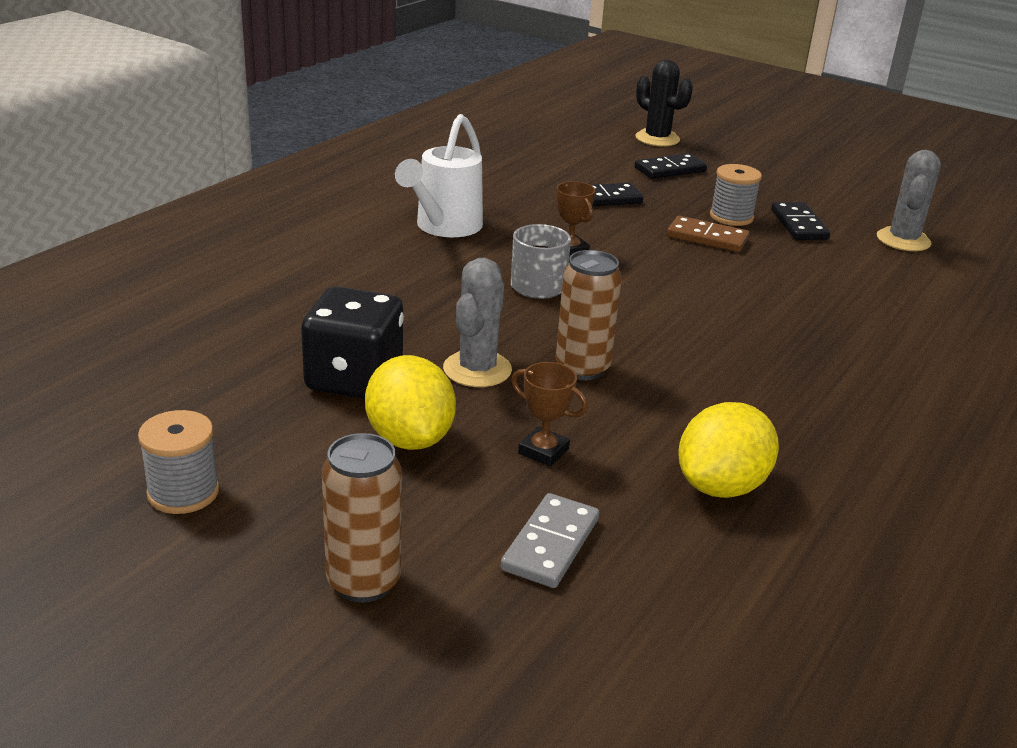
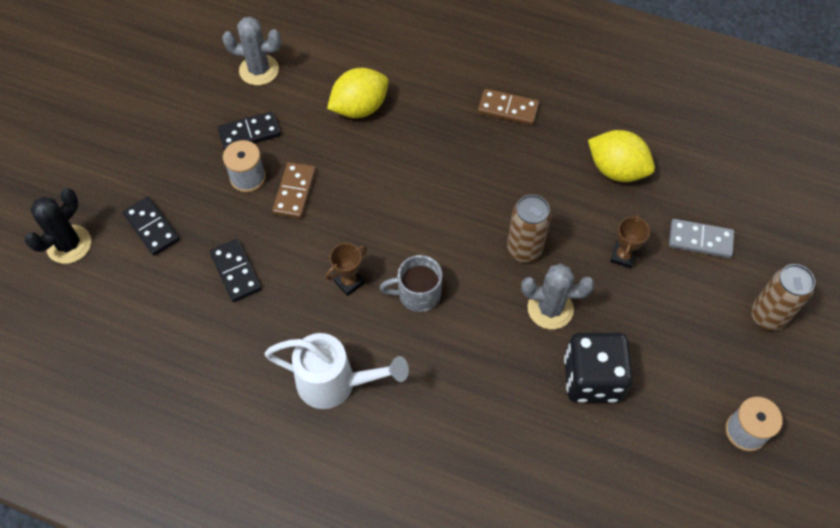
camera: 100 degrees left, 30 degrees up
yellow lemon [365,355,456,450] -> yellow lemon moved to [327,68,389,118]
none -> brown domino [478,89,539,125]

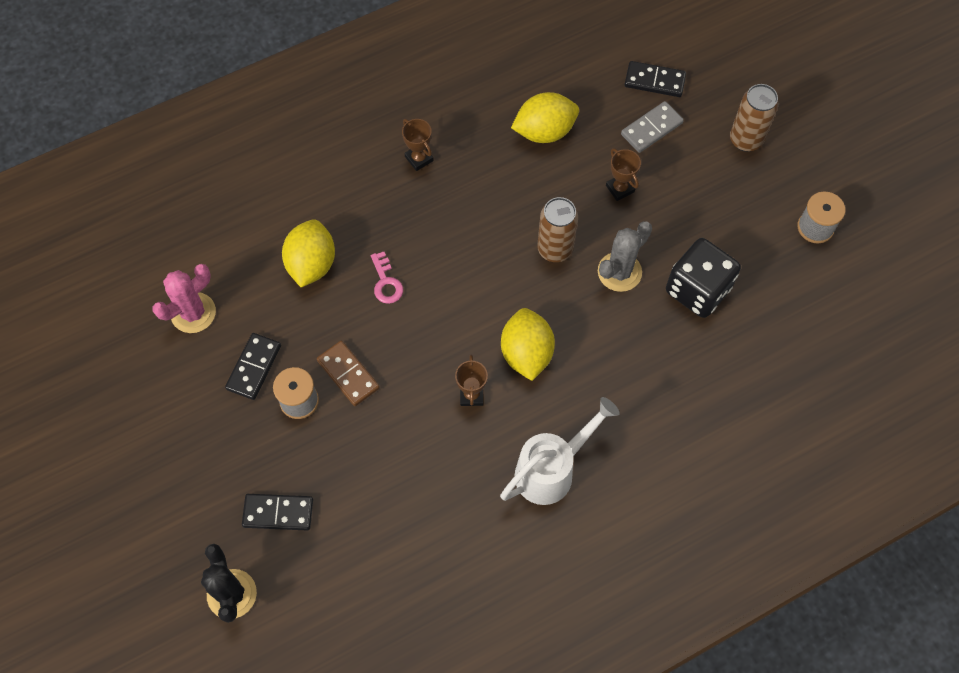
camera: 50 degrees left, 5 degrees up
black domino [210,239,262,302] -> black domino moved to [624,61,686,97]
grey cactus [222,17,282,85] -> pink cactus [153,264,216,333]
grey mug [380,255,442,312] -> yellow lemon [501,308,555,381]
brown domino [478,89,539,125] -> brown trophy [402,119,434,171]
none -> pink key [371,252,403,304]

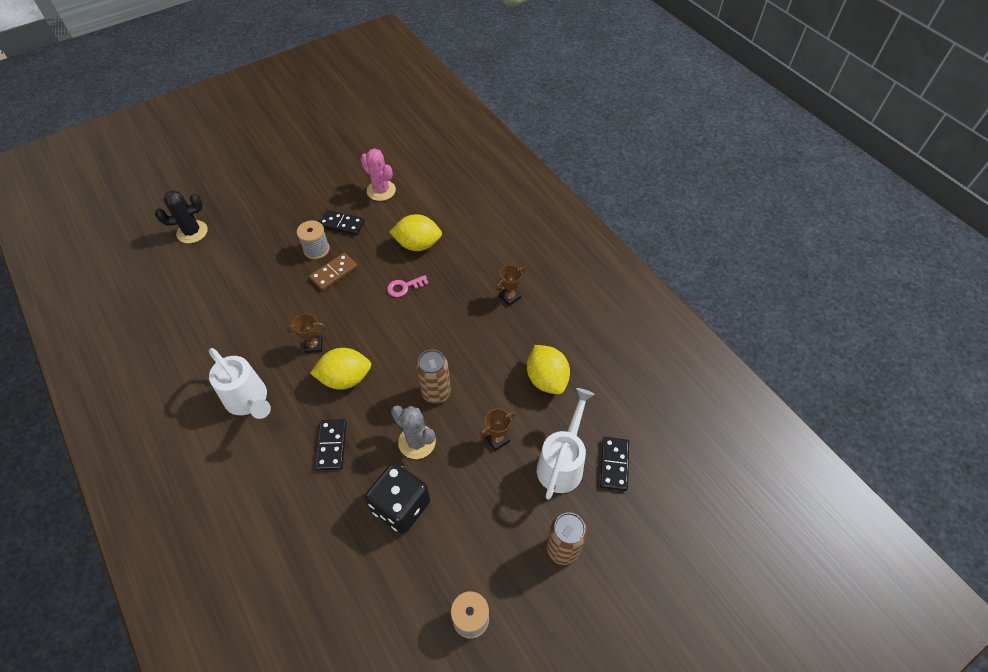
camera: 85 degrees right, 10 degrees down
black domino [242,494,313,531] -> black domino moved to [315,419,347,470]
grey domino [621,101,684,153] -> white watering can [537,388,595,500]

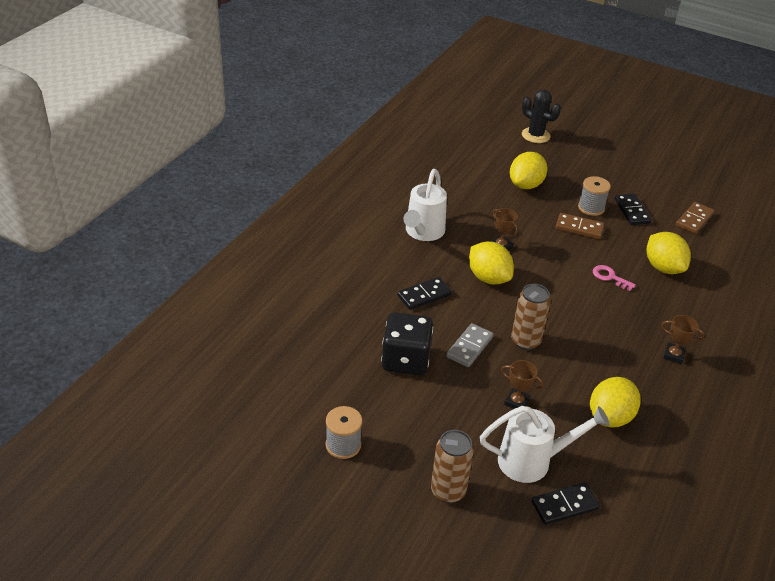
camera: 60 degrees right, 15 degrees down
pink cactus [360,148,396,201] -> brown domino [676,202,714,234]
grey cactus [391,405,436,459] -> grey domino [446,323,494,367]
none -> yellow lemon [510,152,548,189]

